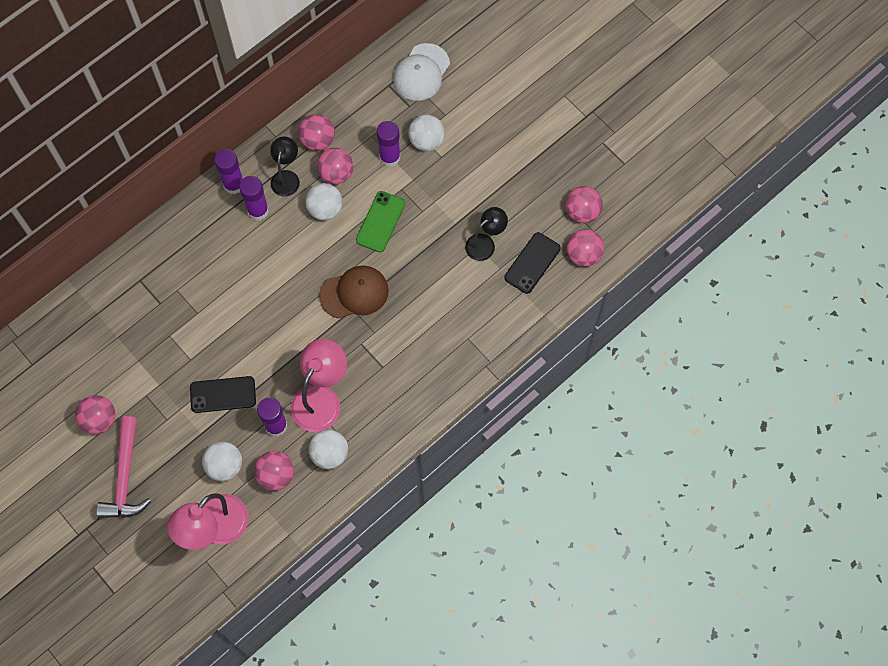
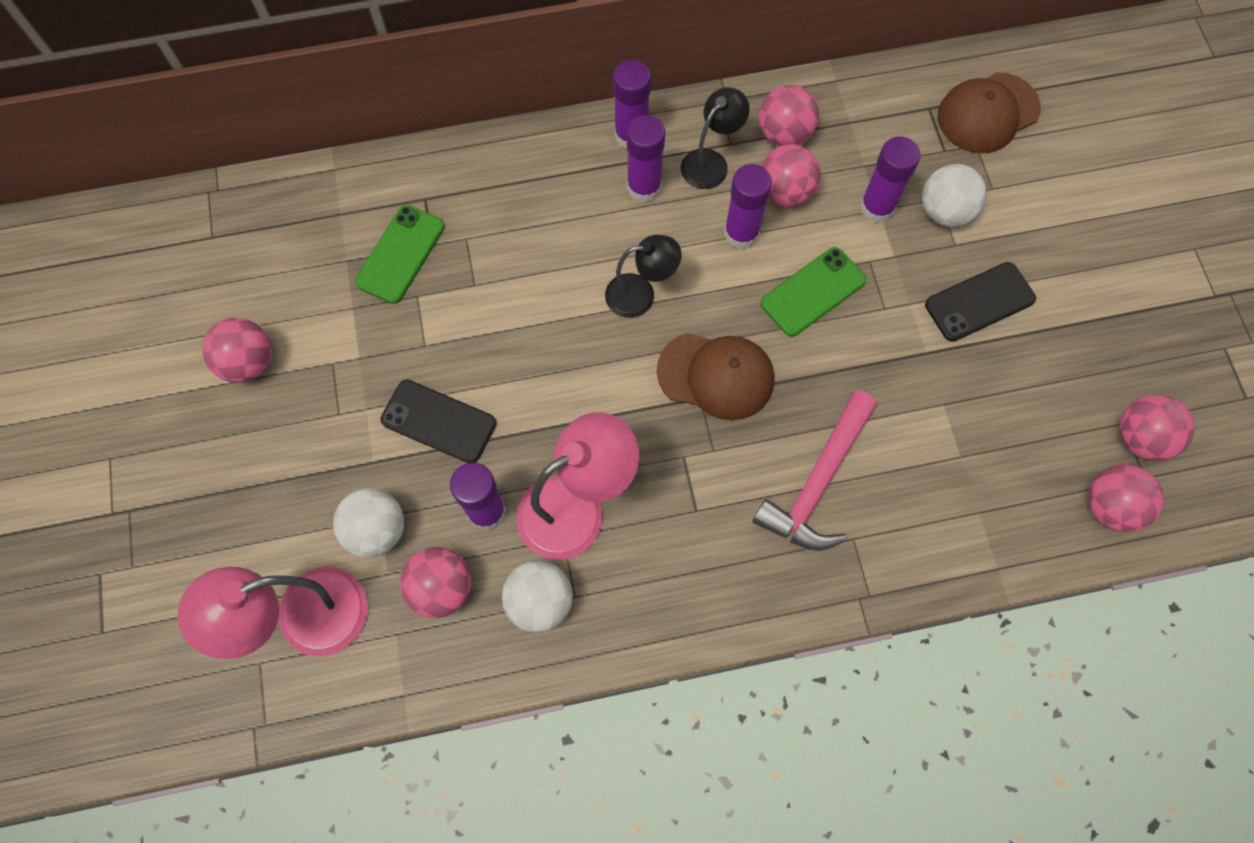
camera: 30 degrees right, 0 degrees up
pink hammer [96,416,151,518] -> pink hammer moved to [753,390,877,551]
white ball [305,183,343,220] -> purple glue stick [724,164,772,249]
white cap [393,43,450,101] -> brown cap [938,72,1041,154]
black lamp [465,207,508,261] -> black lamp moved to [605,235,682,318]
black phone [504,232,561,294] -> black phone moved to [925,262,1036,342]
none -> green phone [355,205,445,304]

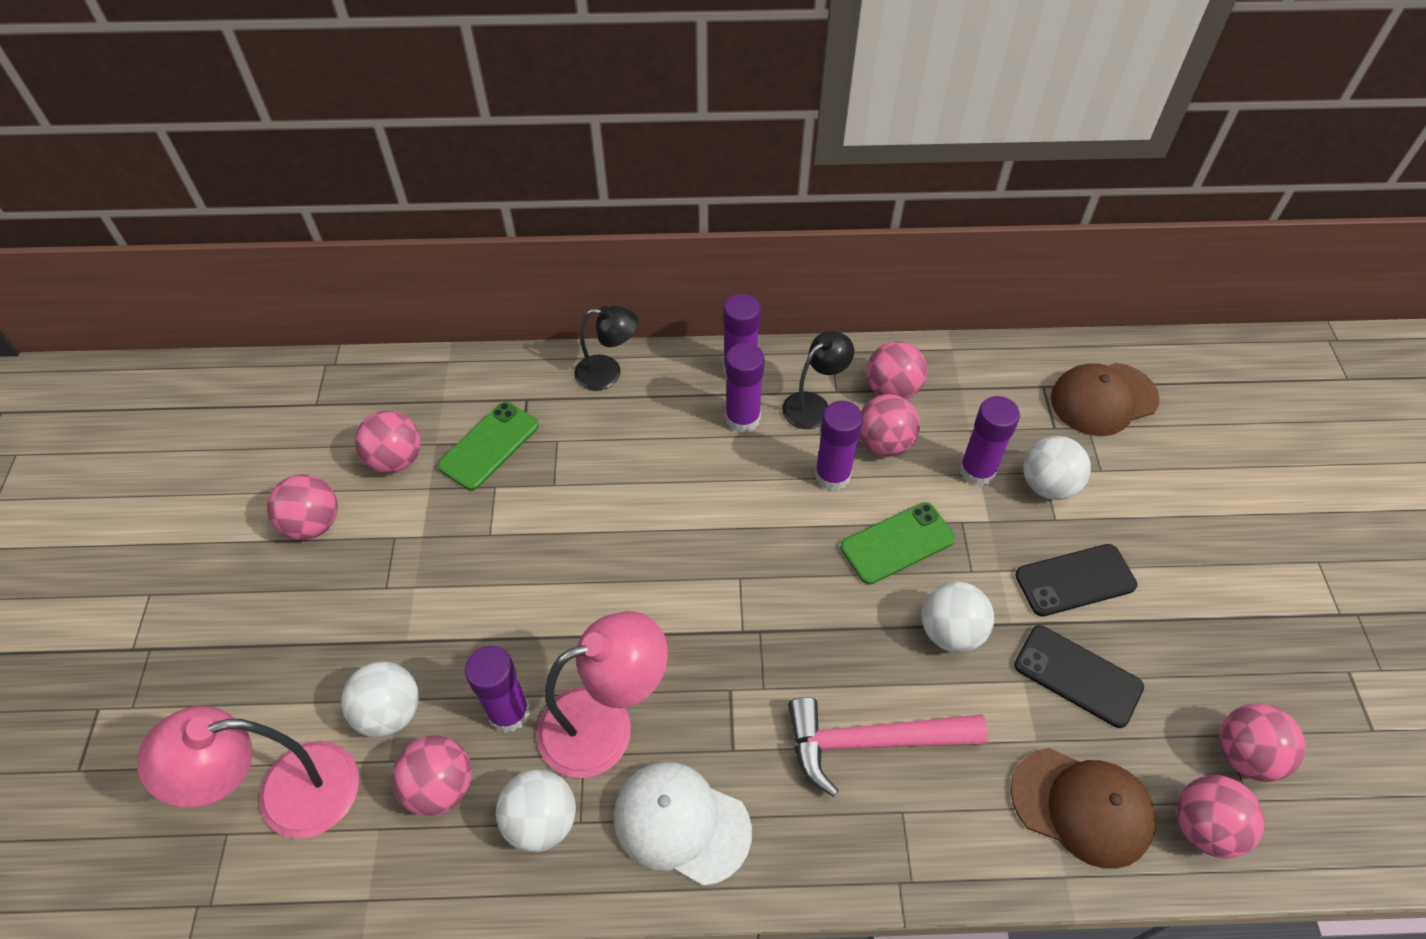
camera: 10 degrees right, 15 degrees down
black phone [380,380,496,463] -> black phone moved to [1014,625,1144,728]
black lamp [605,235,682,318] -> black lamp moved to [574,306,638,391]
brown cap [657,333,774,420] -> brown cap moved to [1011,748,1156,869]
pink hammer [753,390,877,551] -> pink hammer turned 45 degrees clockwise [788,697,988,797]
none -> pink ball [355,411,421,473]
none -> white cap [614,761,752,886]
none -> white ball [922,582,994,653]

